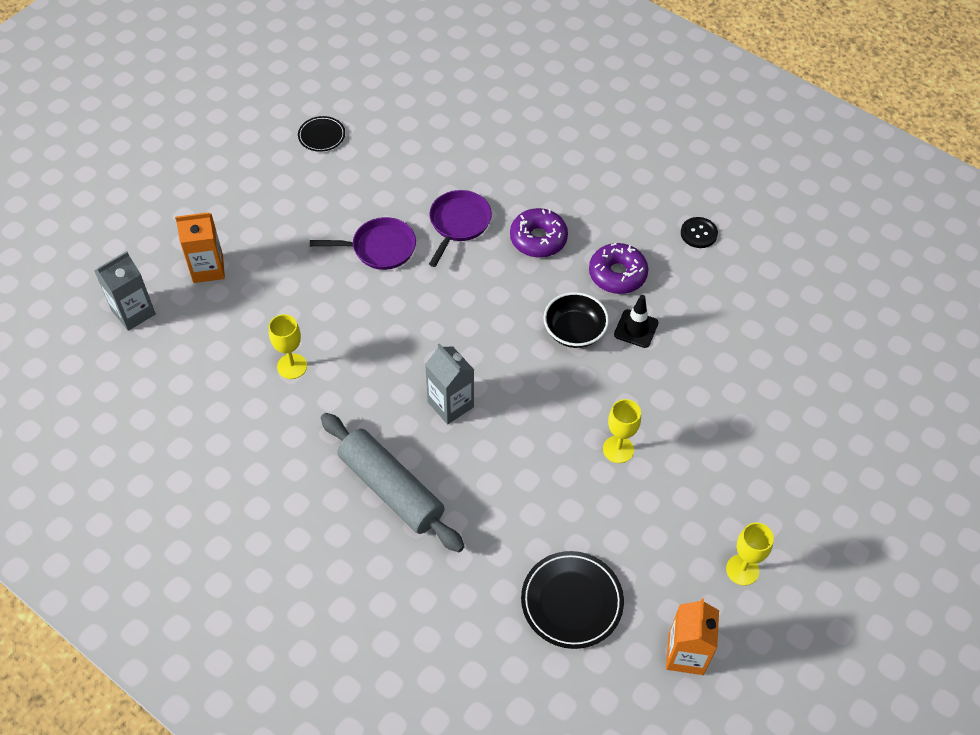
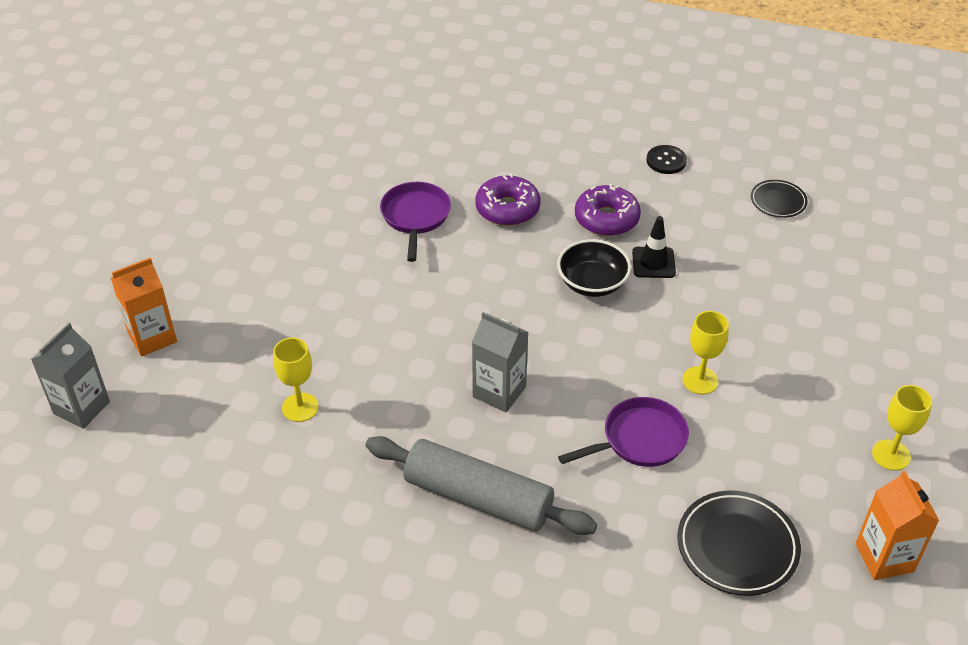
camera: 20 degrees left, 10 degrees down
black plate [298,116,345,152] -> black plate moved to [751,180,808,218]
purple pan [310,217,416,270] -> purple pan moved to [558,397,689,467]

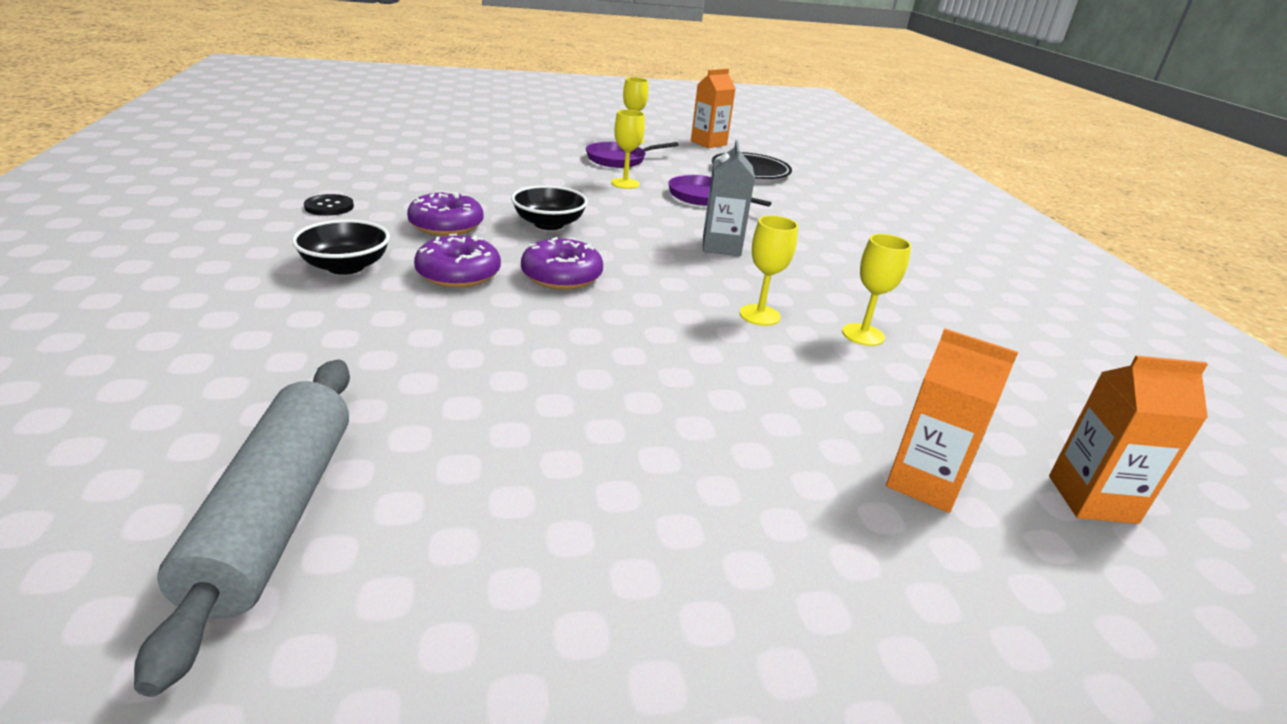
camera: 120 degrees left, 15 degrees down
grey carton [31,323,110,429] -> orange carton [1049,356,1208,524]
grey rolling pin [366,436,597,535] -> grey rolling pin moved to [134,359,350,697]
purple pan [380,182,451,262] -> purple pan moved to [586,142,679,168]
black traffic cone [632,216,676,278] -> none
black plate [751,180,808,218] -> none
none -> black bowl [292,219,390,275]
none -> purple donut [521,237,603,290]
none -> yellow goblet [740,216,798,326]

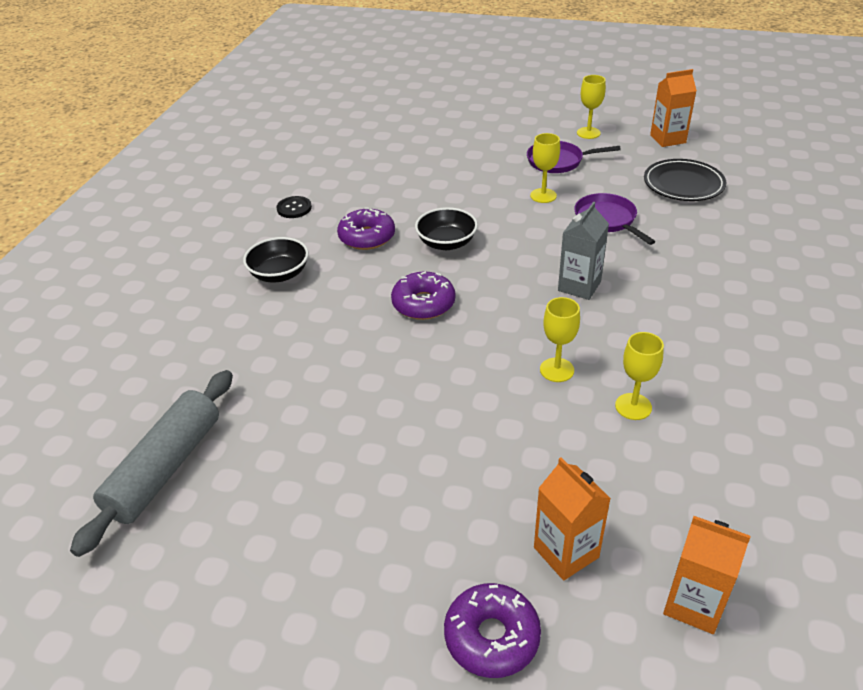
camera: 30 degrees right, 10 degrees up
purple donut [414,234,501,288] -> purple donut moved to [444,583,541,678]

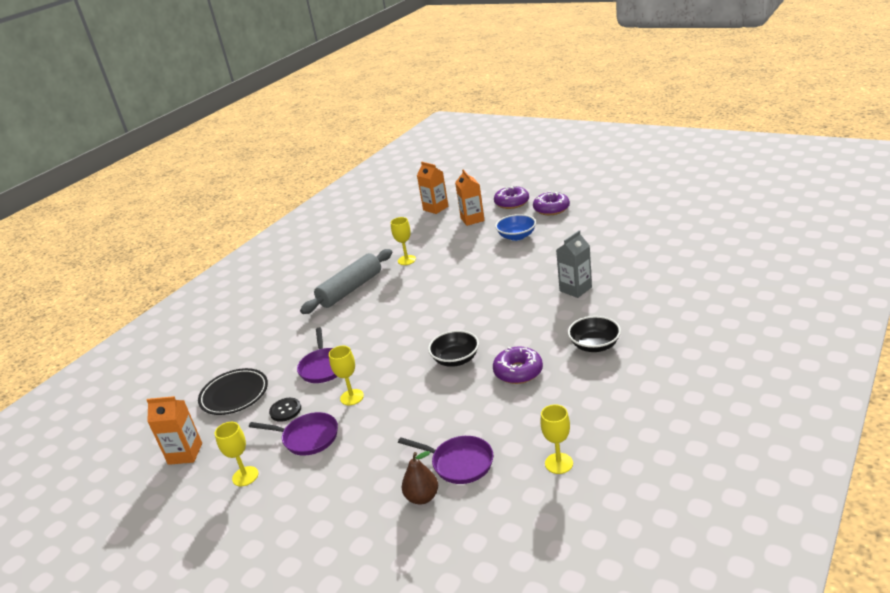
camera: 160 degrees left, 10 degrees down
grey rolling pin [70,370,233,557] -> grey rolling pin moved to [300,249,392,314]
black button [276,196,312,218] -> black button moved to [269,398,301,422]
purple donut [391,271,456,320] -> purple donut moved to [533,191,570,215]
yellow goblet [540,297,580,382] -> yellow goblet moved to [540,404,573,474]
grey carton [558,201,609,300] -> grey carton moved to [556,230,592,298]
none -> purple pan [398,436,493,484]
none -> brown pear [402,451,438,505]
none -> blue bowl [495,214,536,241]

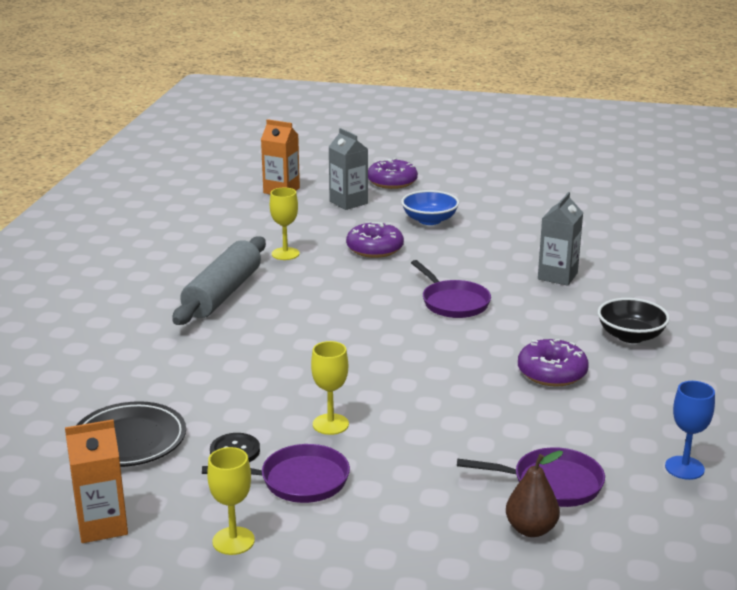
camera: 25 degrees left, 5 degrees down
purple pan [297,328,337,383] -> purple pan moved to [411,260,491,318]
black bowl [428,330,479,367] -> none
orange carton [455,169,485,226] -> grey carton [329,128,368,210]
purple donut [533,191,570,215] -> purple donut moved to [346,222,404,258]
yellow goblet [540,404,573,474] -> blue goblet [665,381,715,480]

